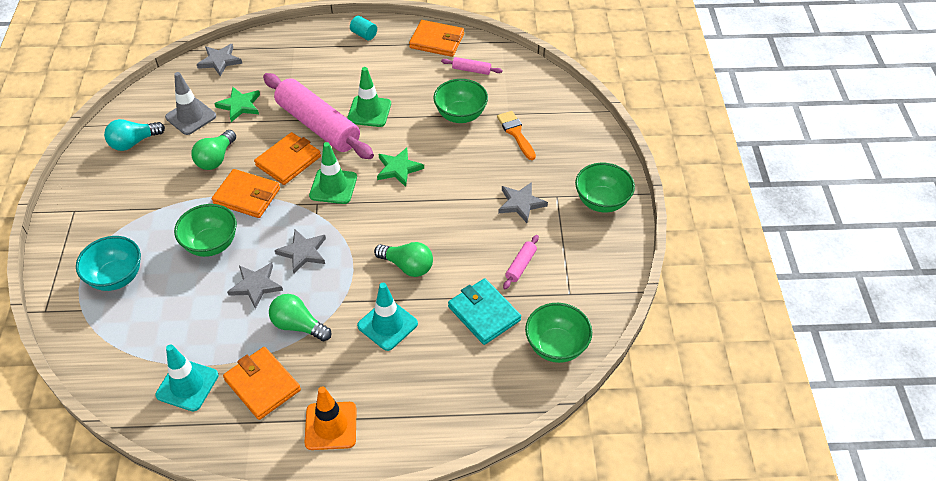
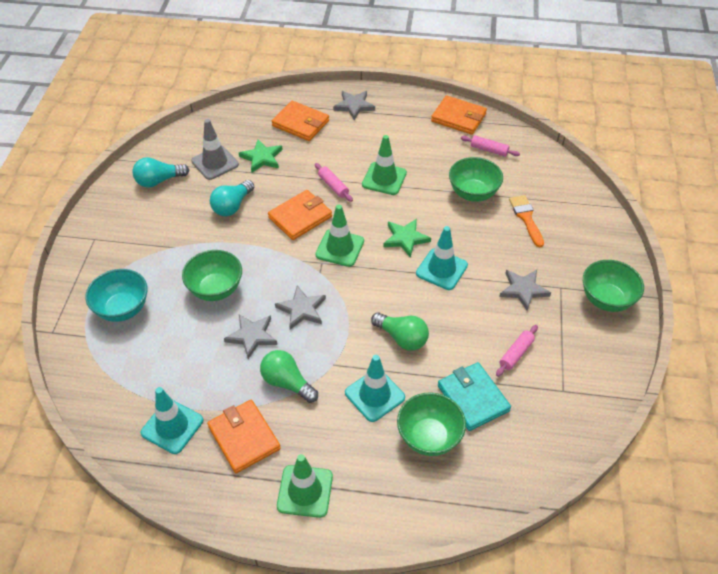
camera: 10 degrees right, 0 degrees up
green light bulb [191,130,236,170] -> turquoise light bulb [210,180,254,216]
grey star [197,44,242,76] -> grey star moved to [333,91,375,120]
orange wallet [212,169,280,218] -> orange wallet moved to [272,101,329,141]
pink rolling pin [263,73,374,159] -> pink rolling pin [315,163,353,202], size x0.40
orange traffic cone [305,386,357,450] -> green traffic cone [277,454,333,518]
turquoise cylinder [350,16,377,40] -> none
green bowl [525,303,592,363] -> green bowl moved to [397,392,466,456]
none -> turquoise traffic cone [416,226,468,290]

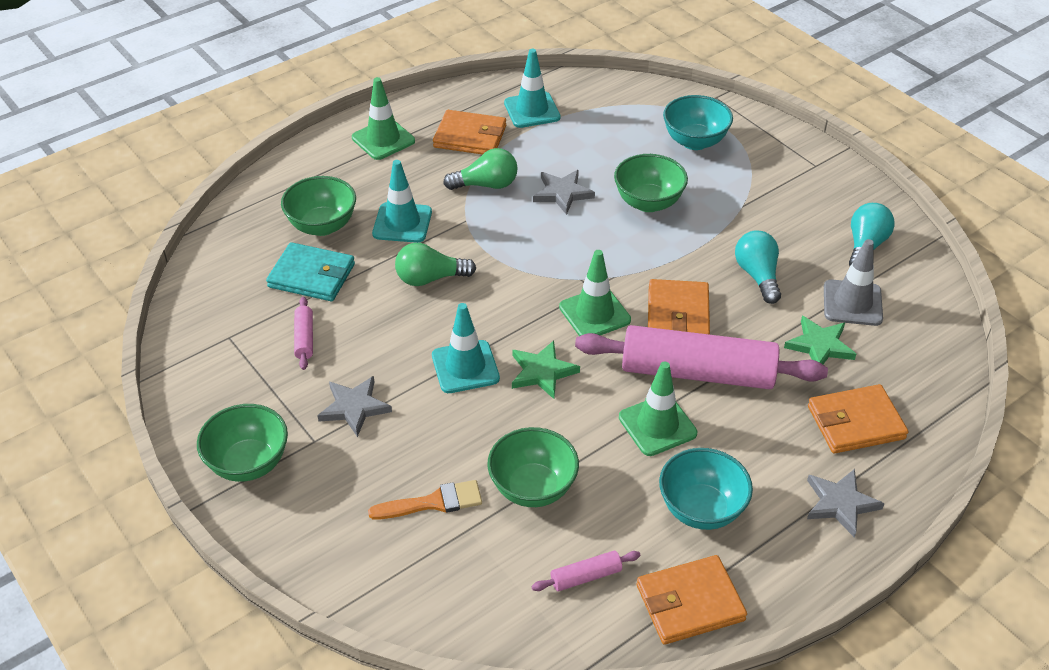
camera: 135 degrees right, 5 degrees down
grey star [275,285,326,330] -> none
pink rolling pin [315,163,353,202] -> pink rolling pin [575,325,828,389], size x2.47
orange brush [509,195,544,247] -> orange brush turned 45 degrees counterclockwise [368,480,482,520]
none -> turquoise bowl [659,448,753,530]

